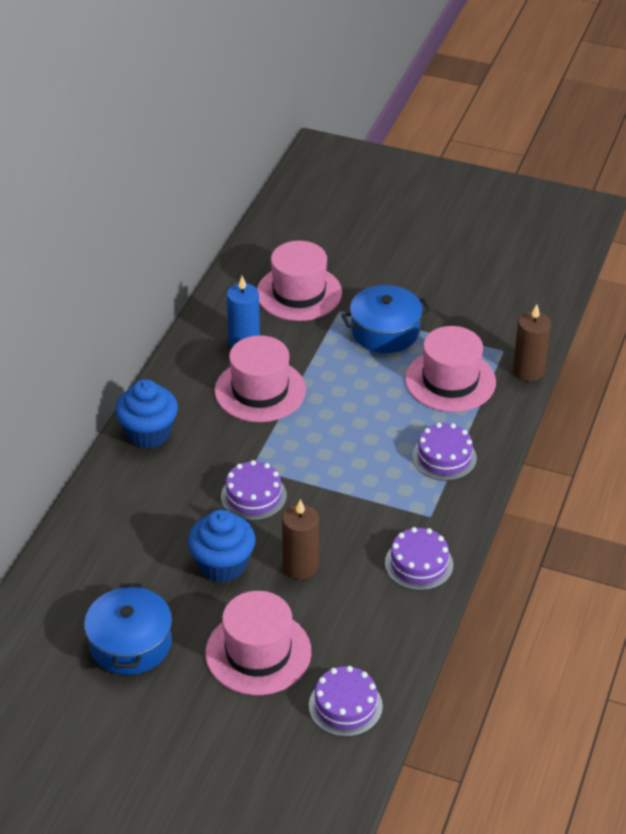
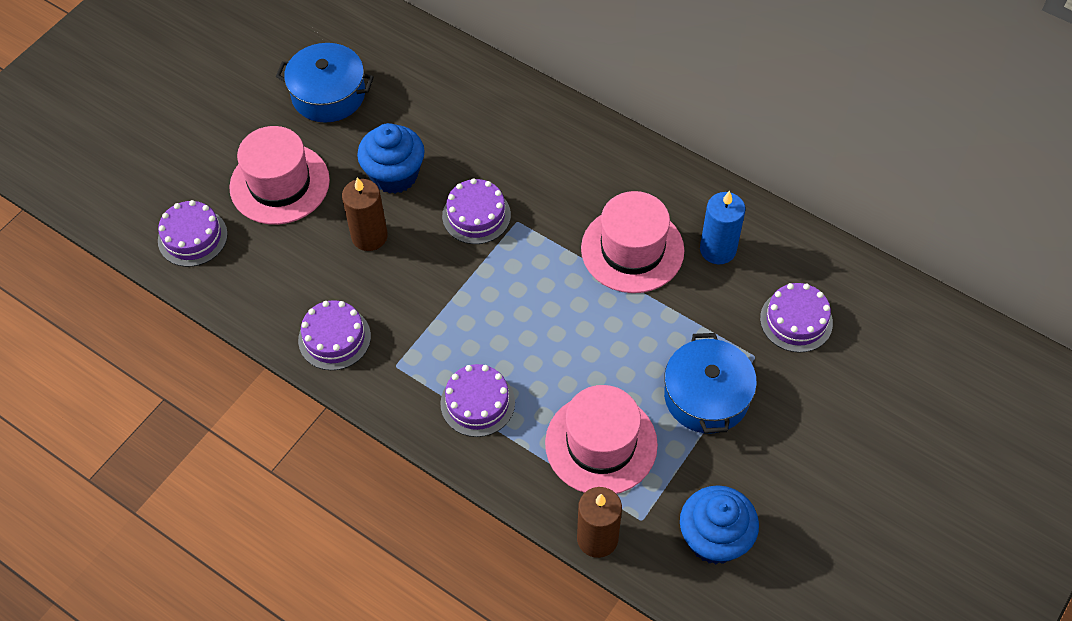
camera: 105 degrees right, 15 degrees up
blue cupcake [115,379,178,448] -> blue cupcake moved to [680,485,759,564]
pink hat [257,241,342,321] -> purple cake [760,283,833,353]

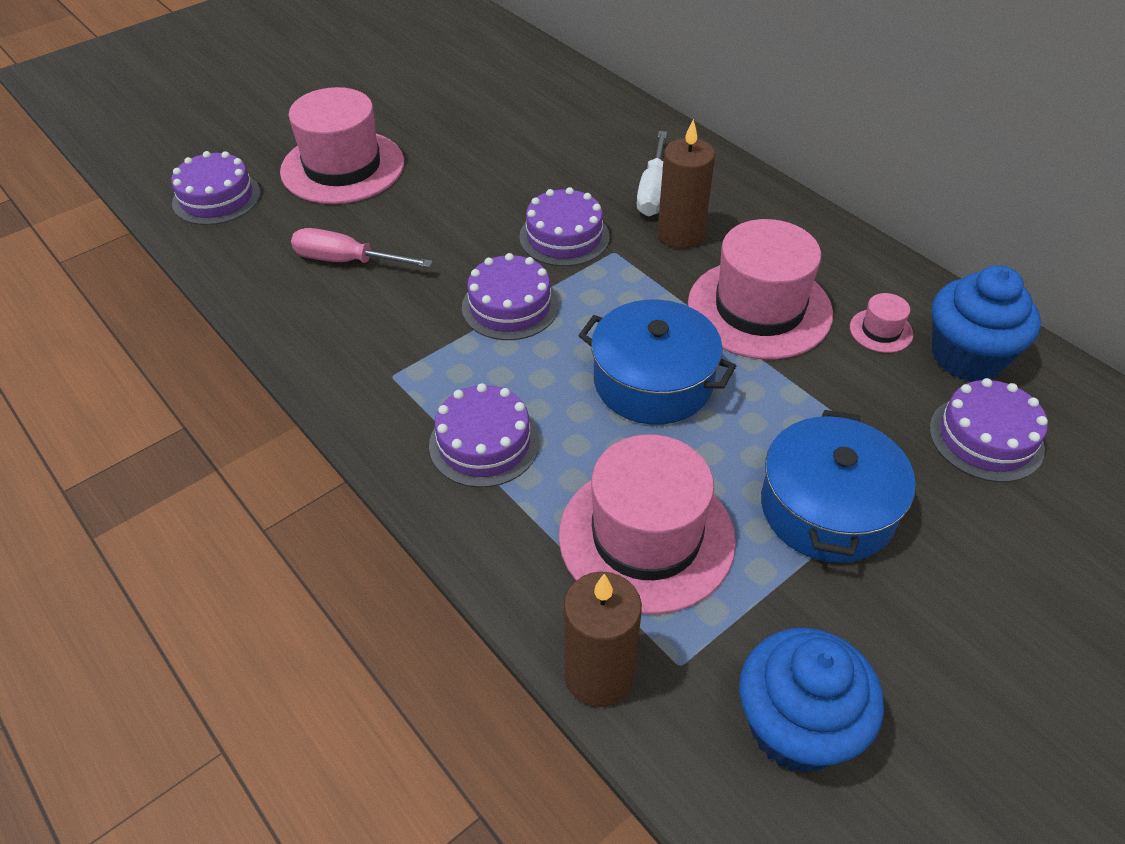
camera: 15 degrees right, 10 degrees down
blue pot [276,43,374,123] -> blue pot moved to [578,300,736,425]
purple cake [298,300,371,370] -> purple cake moved to [462,253,559,340]
brown candle [342,177,388,251] -> brown candle moved to [657,119,715,249]
blue cupcake [357,123,424,194] -> blue cupcake moved to [932,265,1041,381]
blue candle [700,191,745,264] -> pink hat [850,293,913,353]
none -> pink screwdriver [291,228,433,268]
none -> white screwdriver [637,131,667,216]

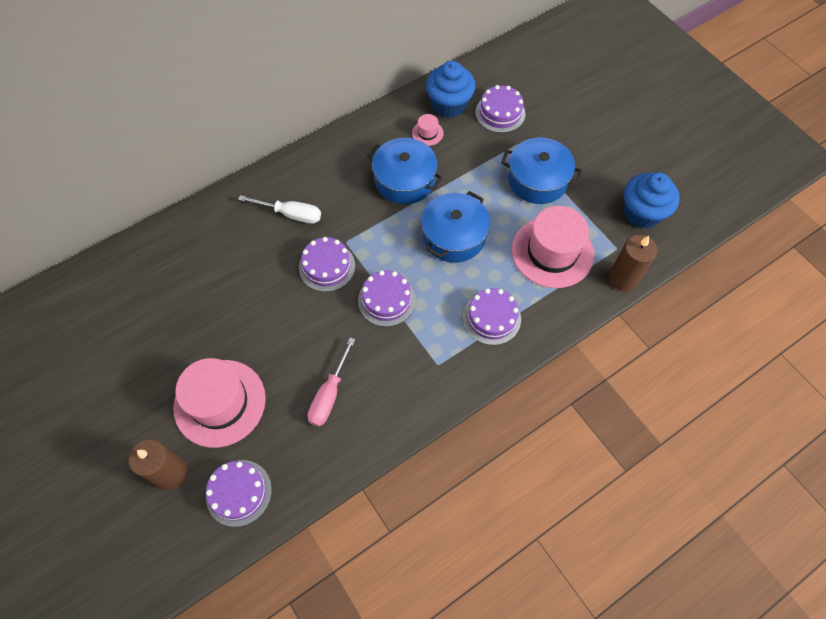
camera: 85 degrees left, 15 degrees up
brown candle [657,119,715,249] -> brown candle moved to [128,439,188,490]
pink hat [688,219,833,359] -> blue pot [367,138,443,204]

